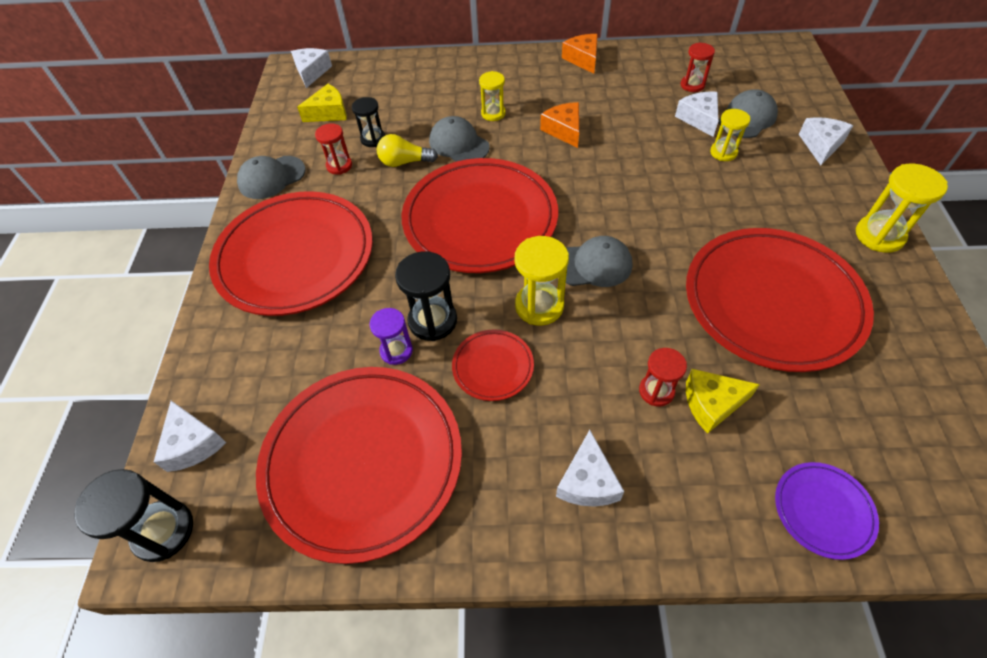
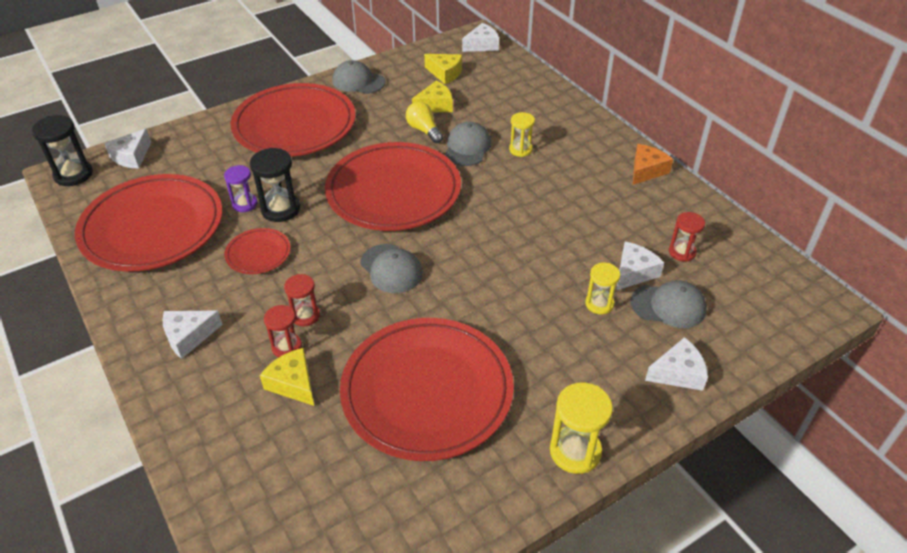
camera: 55 degrees right, 10 degrees down
red hourglass [315,123,352,175] -> red hourglass moved to [284,274,320,327]
black hourglass [352,97,385,147] -> yellow cheese [412,80,453,112]
yellow hourglass [514,236,569,326] -> none
orange cheese [540,102,579,148] -> none
purple plate [775,462,879,560] -> none

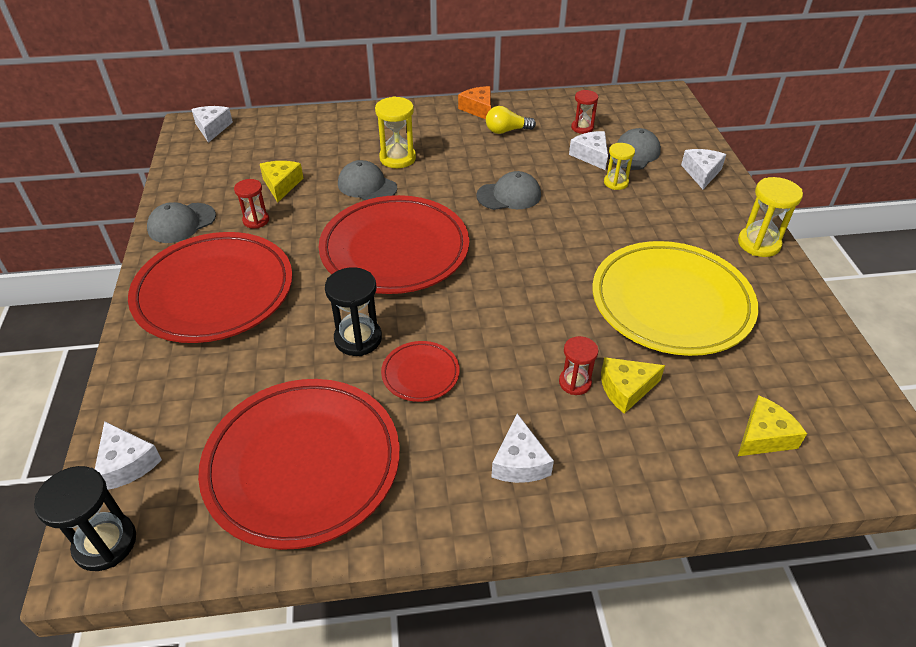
camera: 65 degrees left, 0 degrees up
purple hourglass [224,165,258,212] -> none
red hourglass [284,274,320,327] -> red hourglass moved to [234,179,269,229]
red plate [340,318,514,461] -> yellow plate [592,241,758,356]
grey cap [360,244,423,293] -> grey cap moved to [476,171,541,210]
yellow light bulb [406,102,443,143] -> yellow light bulb moved to [486,106,536,134]
yellow cheese [424,54,462,84] -> yellow cheese moved to [738,396,807,456]
yellow hourglass [509,112,535,157] -> yellow hourglass [375,96,416,168], size x1.54

